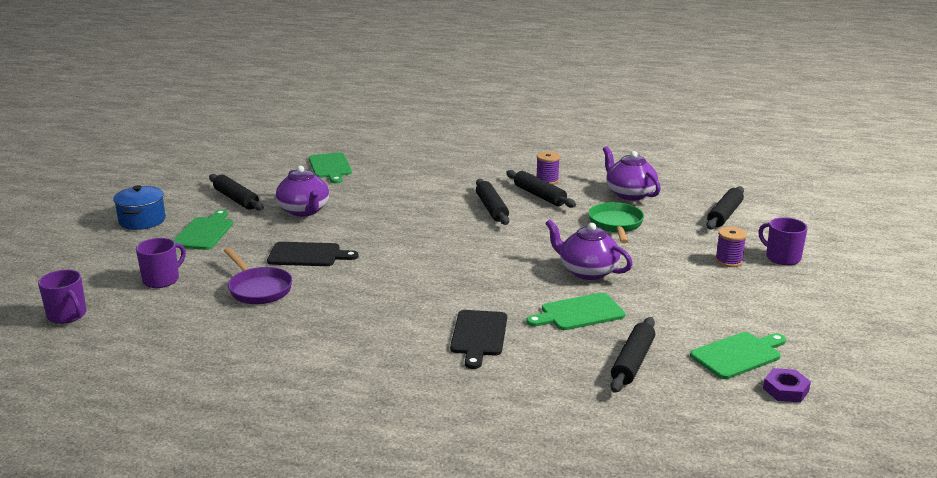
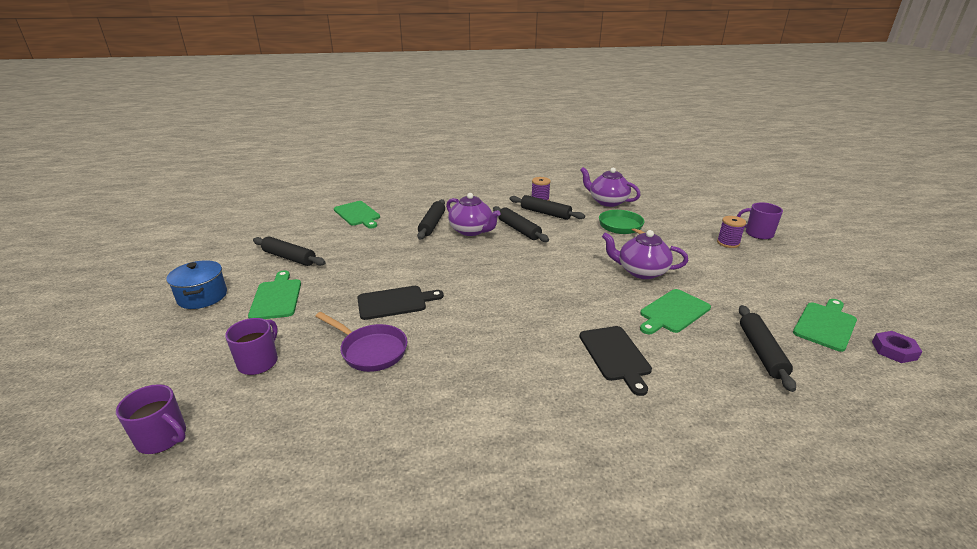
camera: 20 degrees left, 5 degrees up
purple teapot [276,166,329,217] -> purple teapot moved to [446,193,501,236]
black rolling pin [706,186,744,229] -> black rolling pin moved to [417,199,445,239]

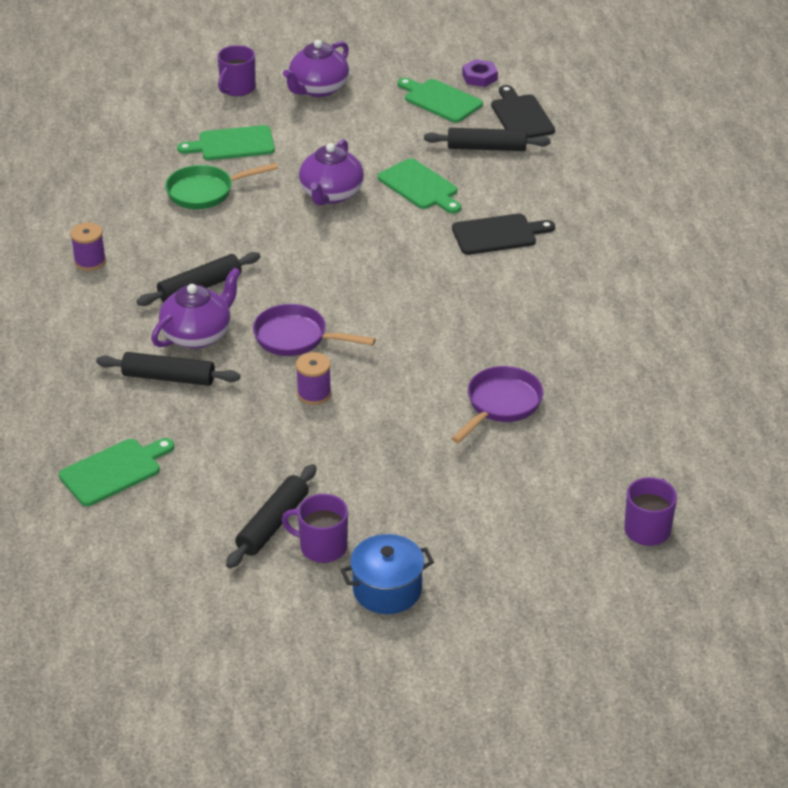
camera: 90 degrees left, 10 degrees up
purple mug [225,318,278,375] -> purple mug moved to [282,494,348,563]
green cutting board [248,271,301,319] -> green cutting board moved to [177,125,275,160]
black cutting board [357,286,444,320] -> black cutting board moved to [491,85,555,138]
black rolling pin [510,195,585,220] -> none
purple teapot [580,167,641,207] -> purple teapot moved to [283,40,349,97]
purple spool [717,216,746,248] -> purple spool moved to [296,352,331,405]
none -> purple pan [253,304,376,356]

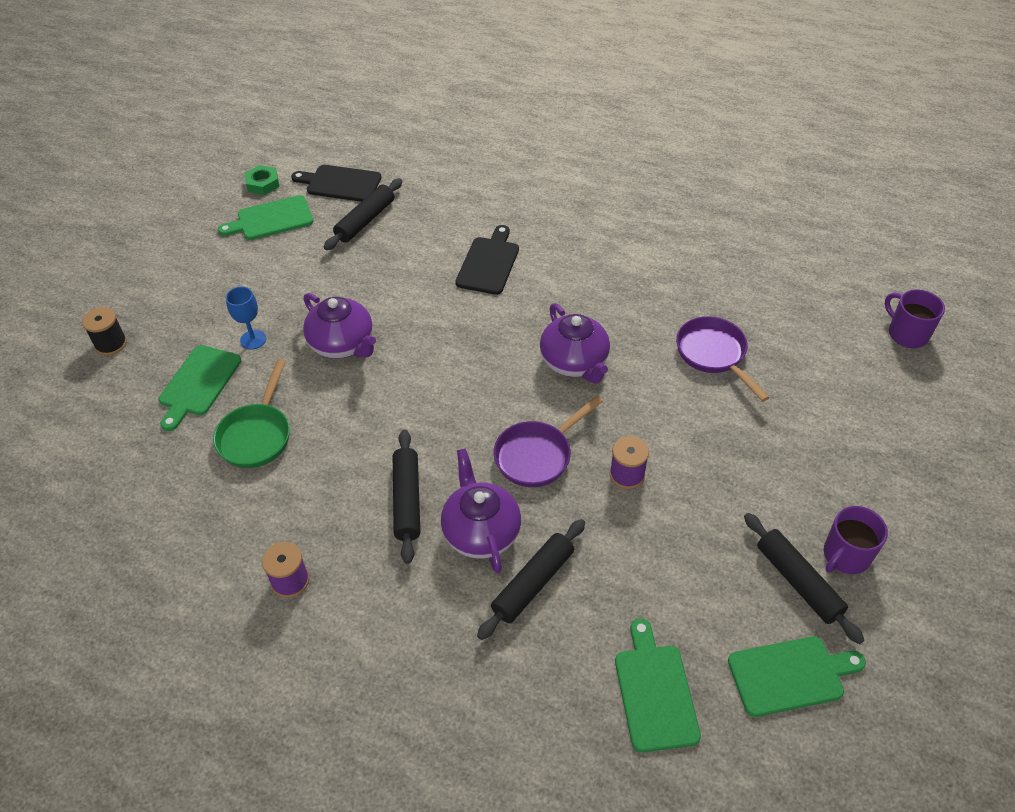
camera: 60 degrees left, 10 degrees up
purple mug [217,45,256,96] -> black spool [82,307,127,356]
purple teapot [283,40,349,97] -> purple teapot moved to [540,303,610,383]
blue pot [341,534,434,614] -> none
green cutting board [378,158,461,213] -> green cutting board moved to [728,636,866,717]
purple nut [462,59,498,87] -> green nut [245,165,279,195]
none -> blue goblet [226,287,266,349]

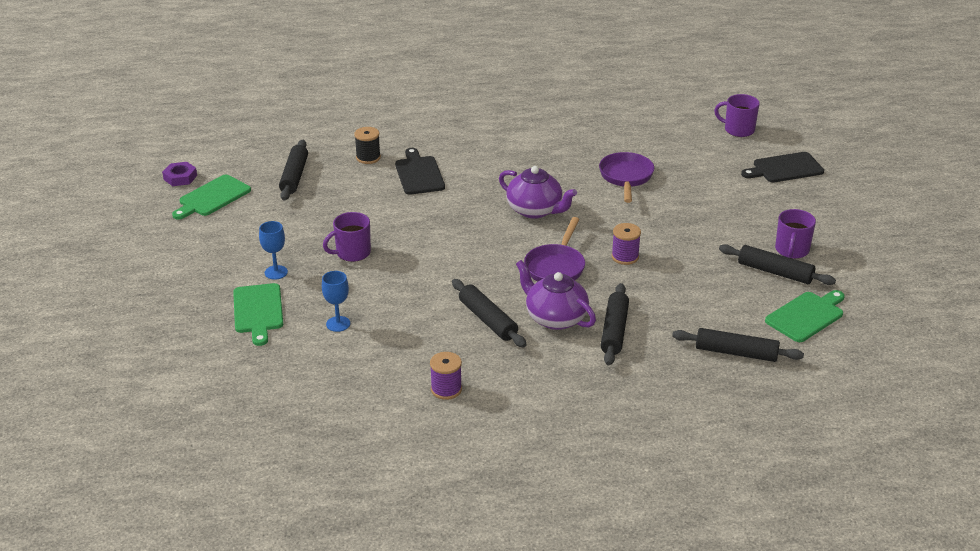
camera: 30 degrees left, 15 degrees down
black spool [82,307,127,356] -> black spool moved to [354,127,381,164]
green pan [213,359,290,468] -> blue goblet [322,271,350,332]
green nut [245,165,279,195] -> purple nut [162,162,197,186]
black cutting board [291,165,382,202] -> black cutting board moved to [741,152,824,183]
purple teapot [303,293,376,359] -> purple mug [323,212,371,262]
green cutting board [615,618,701,753] -> black rolling pin [672,328,804,362]
purple pan [676,316,770,402] -> purple pan turned 60 degrees clockwise [599,152,654,203]

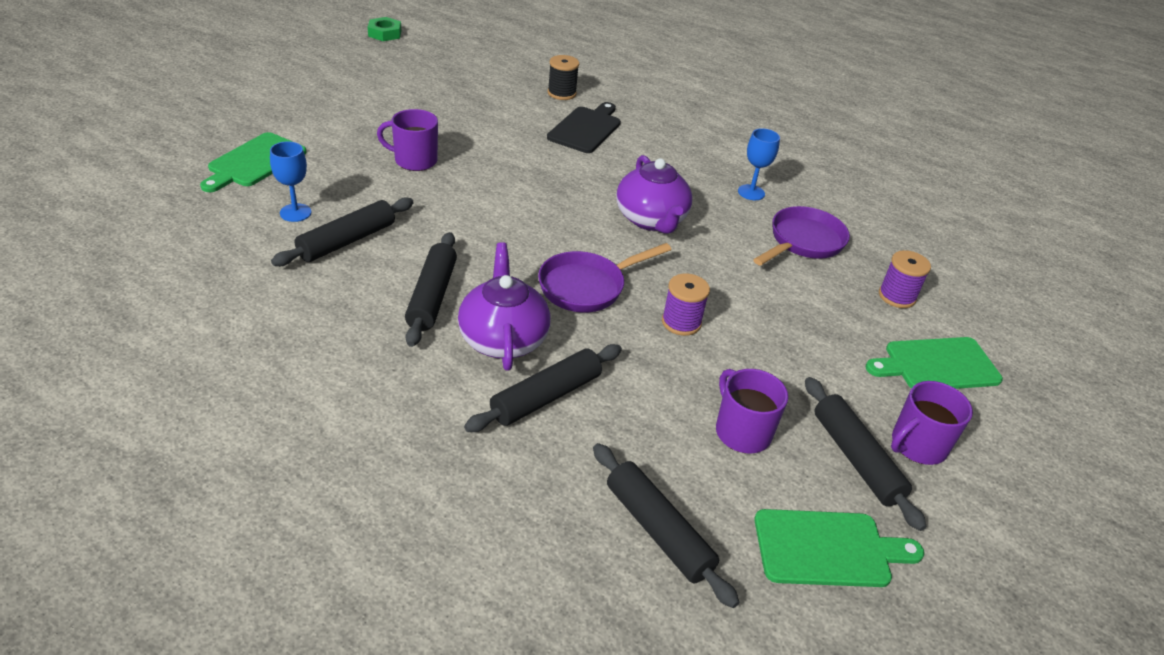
camera: 35 degrees right, 5 degrees up
purple nut [162,162,197,186] -> green nut [368,17,401,41]
green cutting board [172,175,251,220] -> green cutting board moved to [865,337,1003,389]
blue goblet [259,221,288,280] -> blue goblet moved to [738,128,780,200]
black rolling pin [279,140,308,200] -> black rolling pin moved to [271,197,414,266]
purple spool [430,352,462,400] -> purple spool moved to [879,250,931,308]
purple mug [714,94,760,137] -> purple mug moved to [716,369,788,453]
black cutting board [741,152,824,183] -> none

